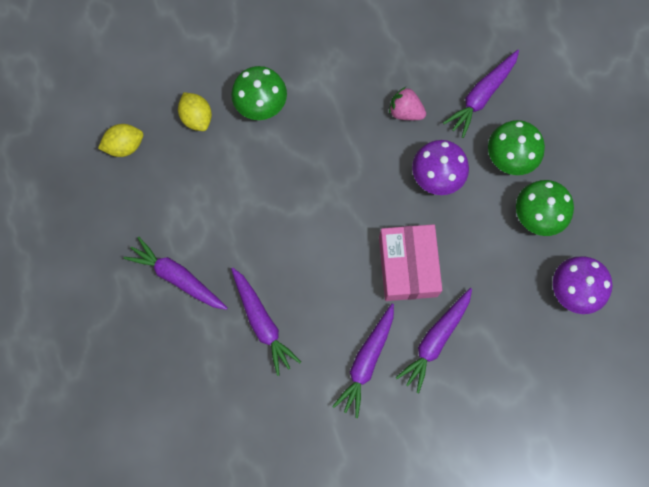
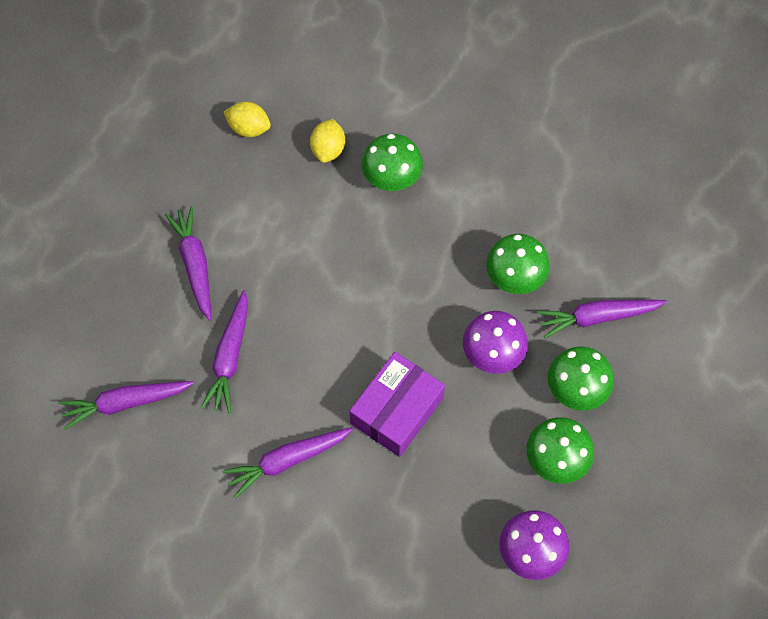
camera: 40 degrees right, 10 degrees down
pink box [379,224,442,301] -> purple box [349,352,445,457]
pink strawberry [389,87,426,120] -> green mushroom [486,234,550,294]
purple carrot [395,288,472,393] -> purple carrot moved to [59,381,194,430]

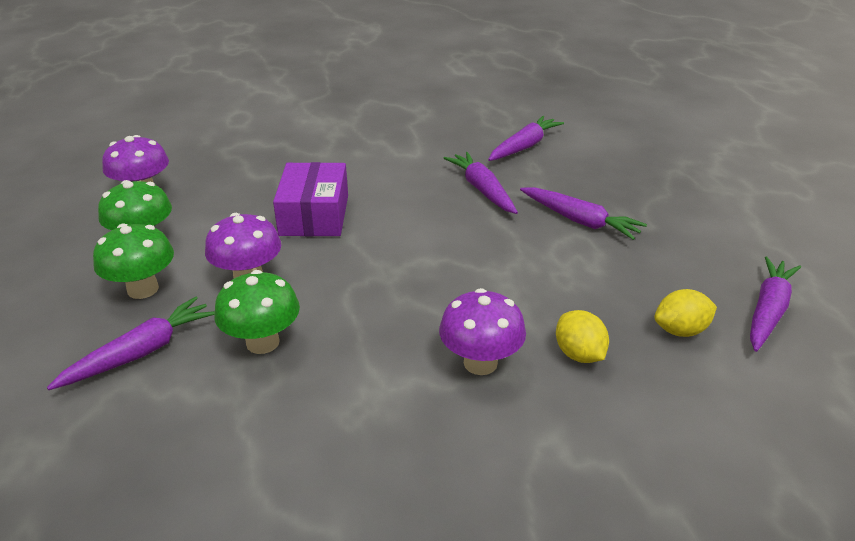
camera: 145 degrees right, 30 degrees down
purple carrot [222,427,353,498] -> purple carrot moved to [750,257,801,352]
green mushroom [361,134,423,191] -> purple mushroom [439,288,526,375]

